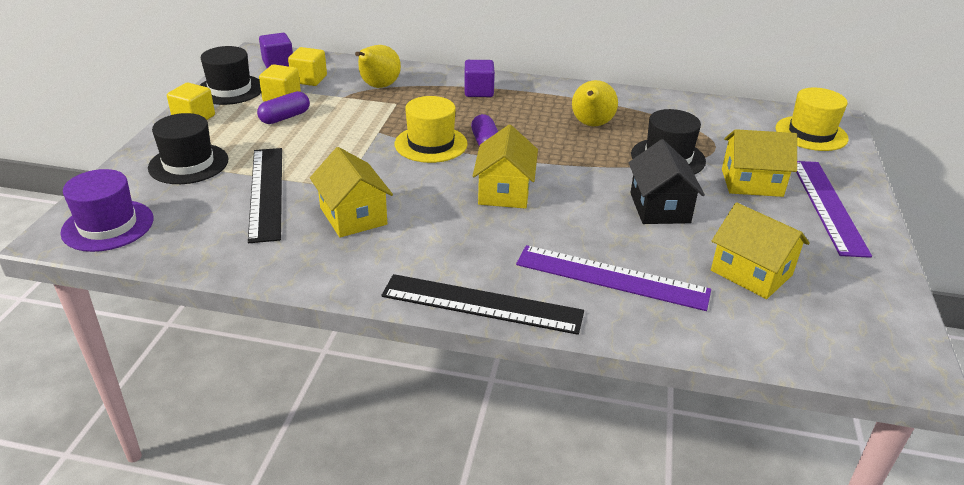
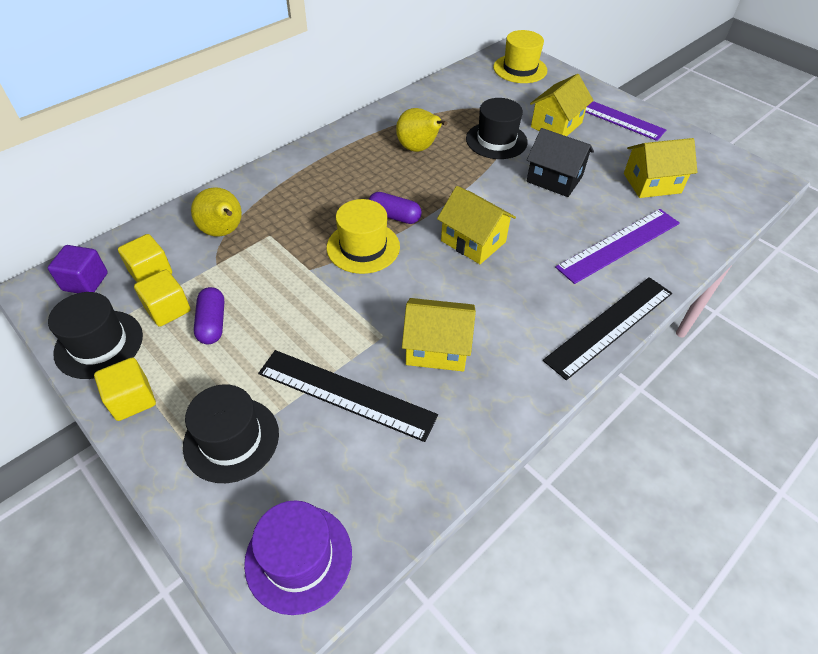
camera: 55 degrees left, 15 degrees up
purple cube [464,60,495,97] -> none

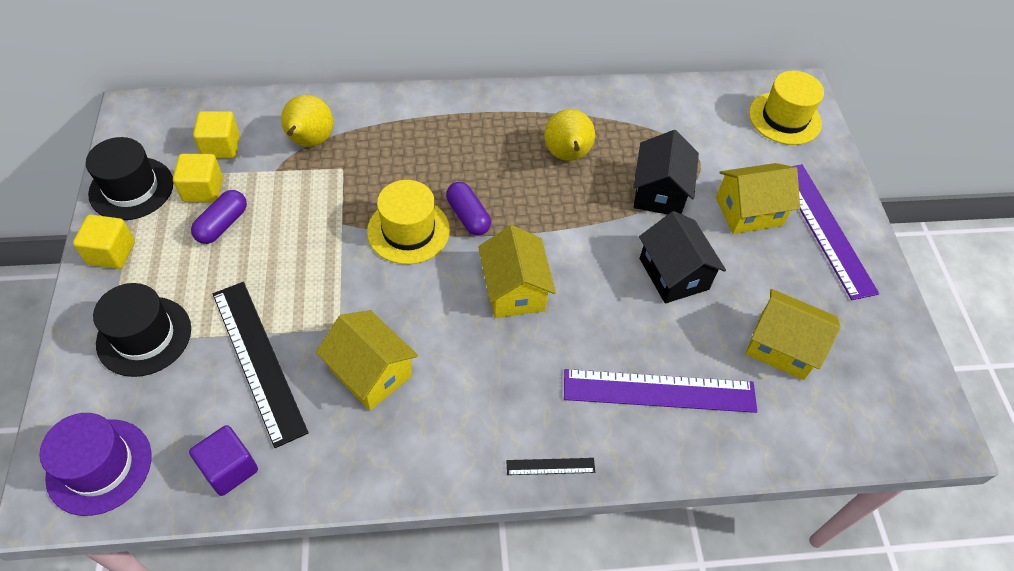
camera: 35 degrees right, 5 degrees up
purple cube [48,245,108,293] -> purple cube moved to [189,425,258,496]
black hat [466,98,528,159] -> black house [633,130,699,215]
black ruler [543,277,672,380] -> black ruler [506,458,595,475], size x0.43

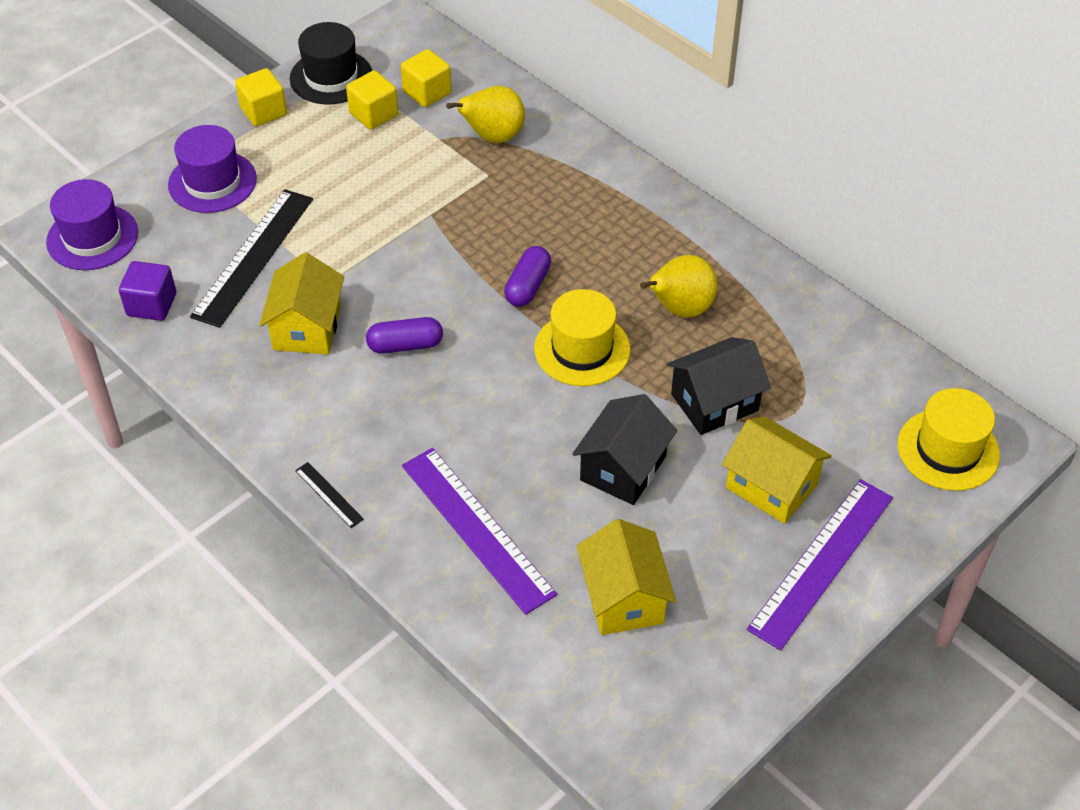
camera: 55 degrees right, 5 degrees down
black hat [93,283,191,377] -> purple hat [168,125,257,213]
purple capsule [191,190,247,244] -> purple capsule moved to [366,317,443,354]
yellow hat [367,180,450,264] -> yellow hat moved to [534,289,631,386]
yellow house [478,225,556,318] -> none

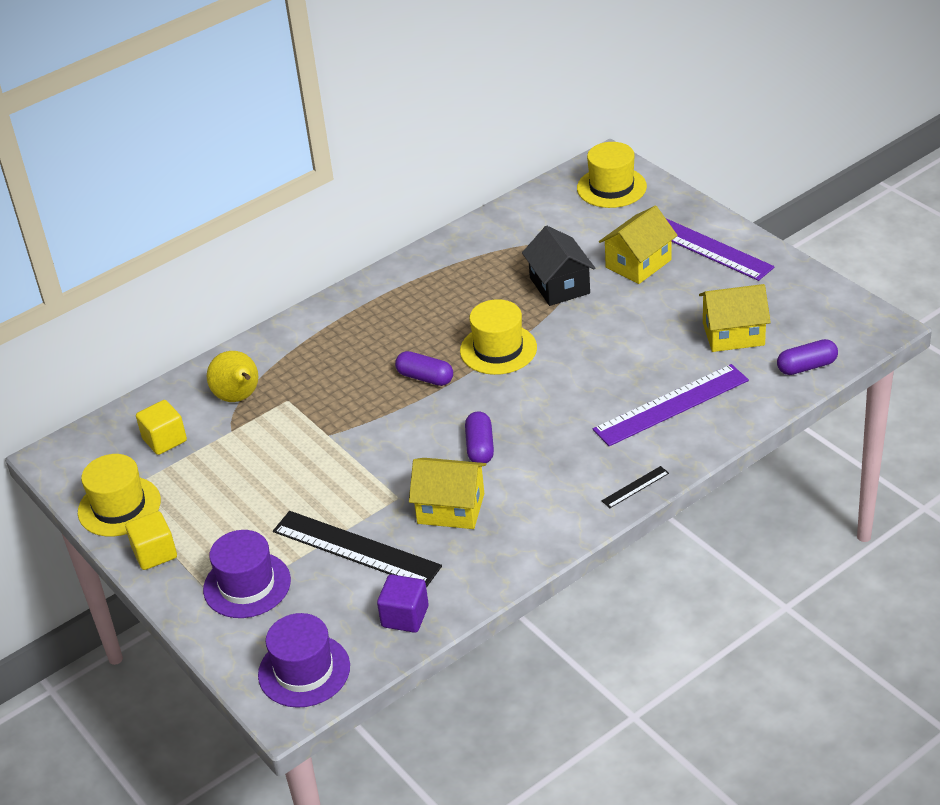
camera: 80 degrees left, 10 degrees down
black hat [290,22,372,104] -> yellow hat [78,454,161,537]
yellow cube [346,71,398,130] -> none
black house [572,394,677,505] -> none
yellow pear [640,255,718,317] -> none
none -> purple capsule [777,339,838,375]

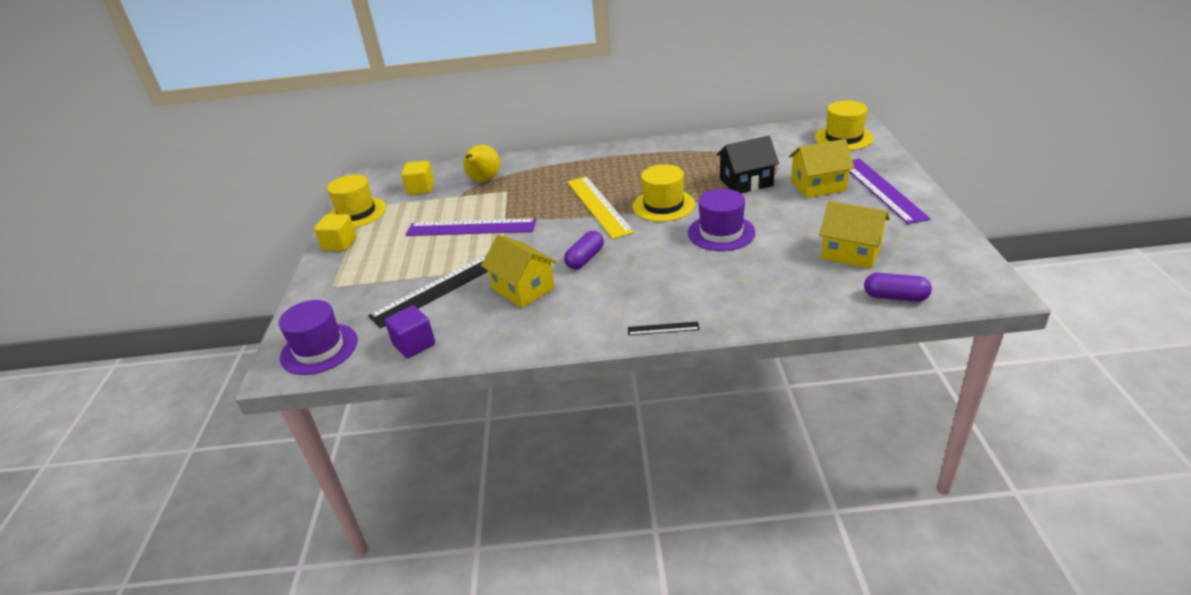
camera: 35 degrees right, 5 degrees down
purple hat [203,530,291,618] -> purple hat moved to [688,189,756,251]
black ruler [273,511,442,588] -> black ruler turned 75 degrees clockwise [368,255,488,328]
purple capsule [395,351,453,386] -> yellow ruler [567,176,635,239]
black house [522,226,595,306] -> black house turned 60 degrees clockwise [716,136,779,193]
purple ruler [593,364,749,446] -> purple ruler moved to [406,218,537,236]

